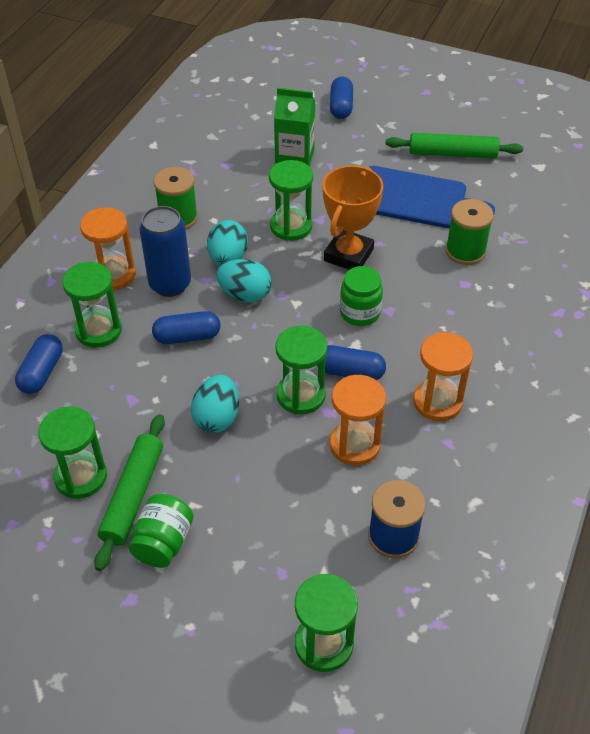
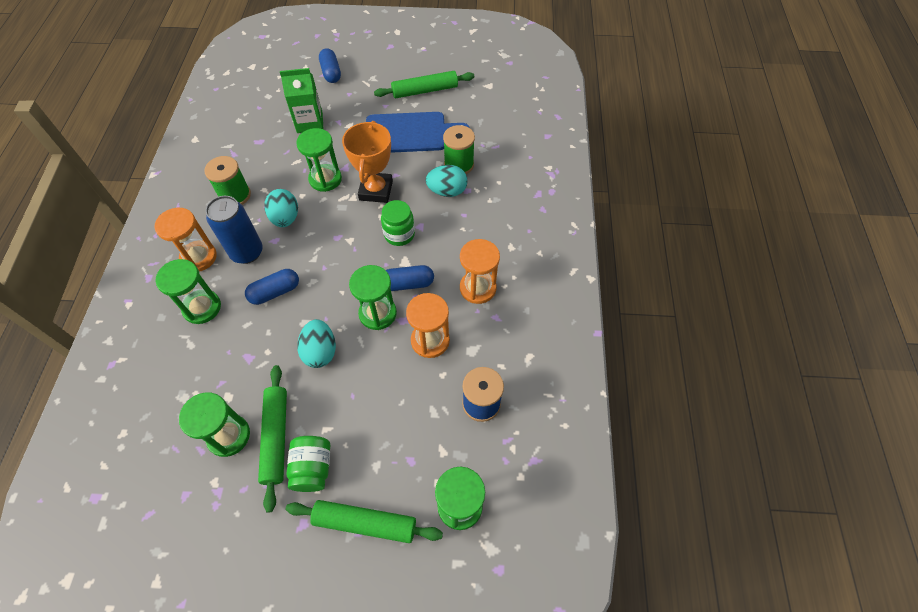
camera: 20 degrees left, 10 degrees up
blue capsule [15,334,63,394] -> none
turquoise egg [216,259,272,303] -> turquoise egg moved to [425,165,467,197]
none -> green rolling pin [286,500,443,543]

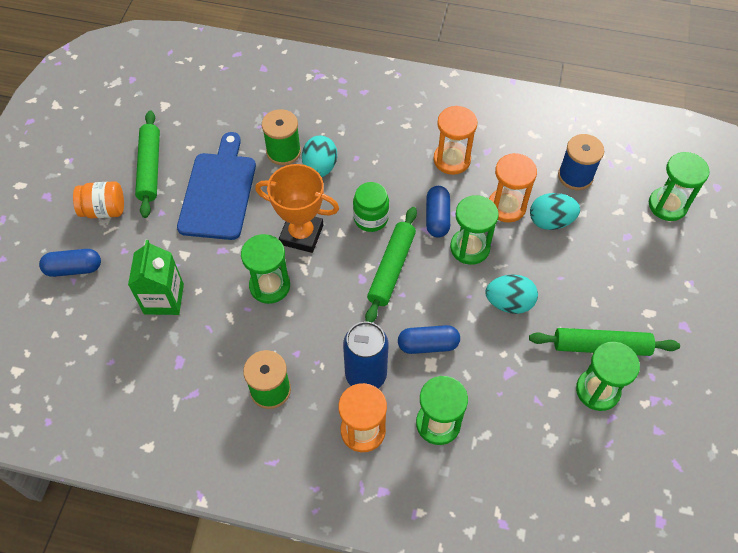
camera: 80 degrees left, 0 degrees up
blue capsule [245,269,299,305] -> blue capsule turned 75 degrees counterclockwise [398,325,460,354]
turquoise egg [264,189,298,227] -> turquoise egg moved to [530,193,580,230]
green jar [286,436,330,492] -> none
green rolling pin [286,500,443,543] -> green rolling pin moved to [365,207,417,323]
none -> orange jar [73,181,124,218]

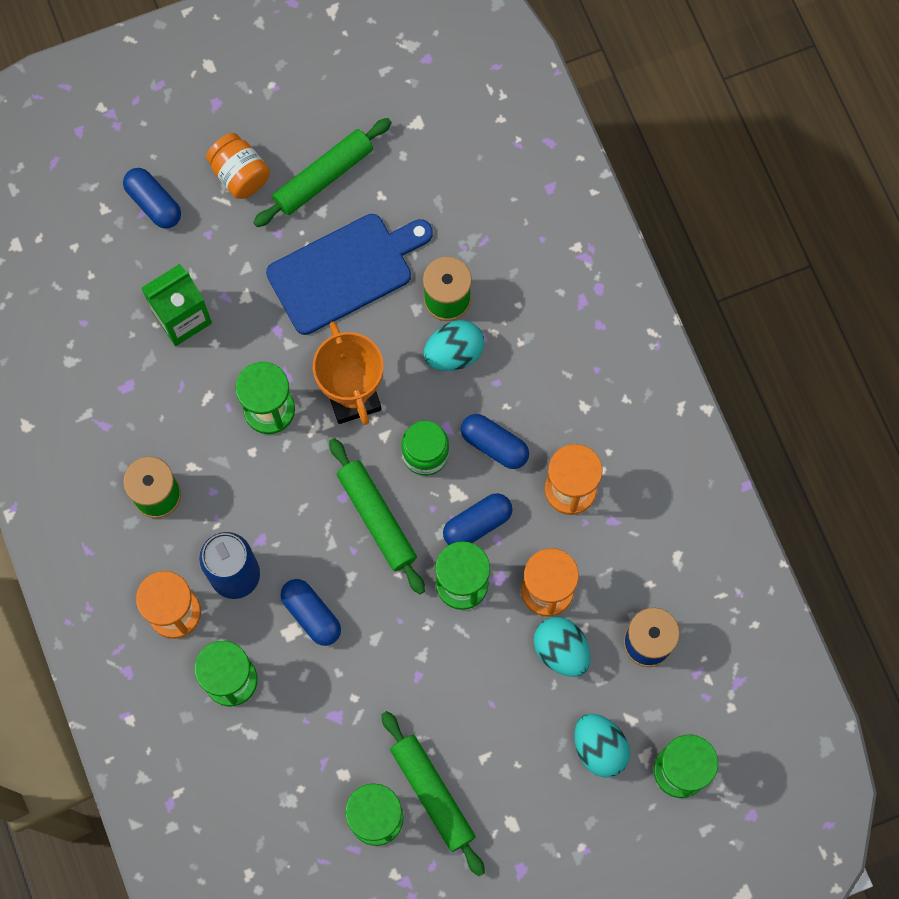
camera: 55 degrees right, 15 degrees up
green rolling pin [365,207,417,323] -> green rolling pin turned 75 degrees clockwise [329,438,425,594]
turquoise egg [486,274,538,314] -> turquoise egg moved to [574,714,630,778]
none -> blue capsule [461,414,529,469]

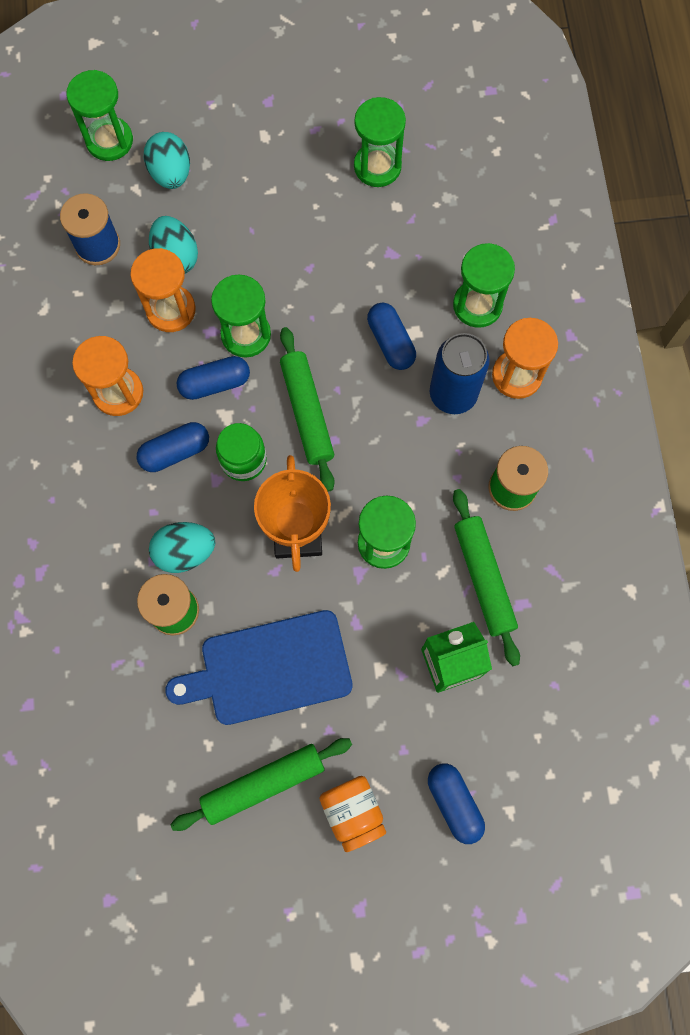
camera: 165 degrees left, 0 degrees up
green rolling pin [381,711,485,876] -> green rolling pin moved to [453,489,520,666]
blue capsule [461,414,529,469] -> blue capsule turned 75 degrees counterclockwise [137,422,209,472]

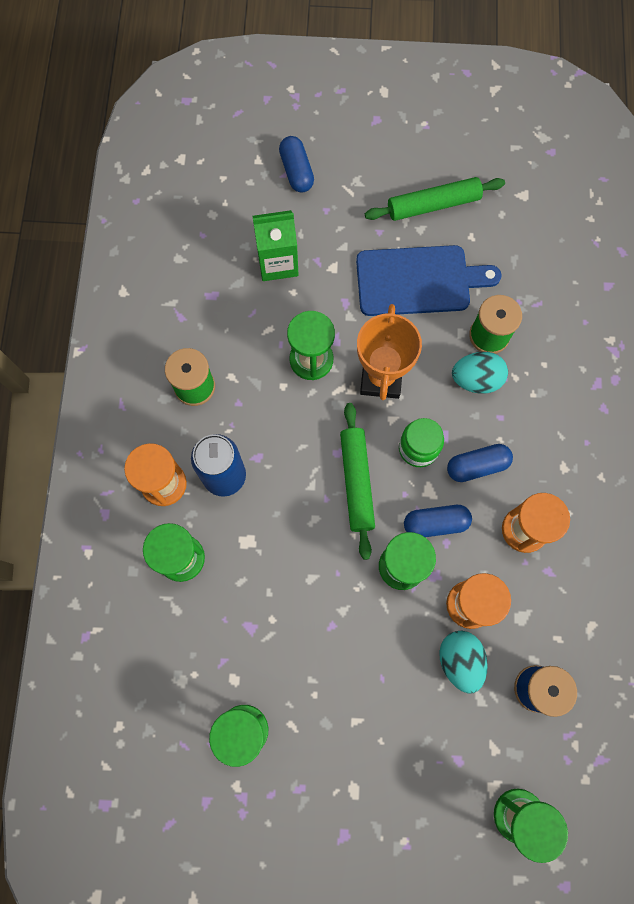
camera: 170 degrees left, 0 degrees up
turquoise egg [144,132,190,189] -> none
orange jar [320,776,386,852] -> none
blue capsule [367,303,416,370] -> none
green rolling pin [453,489,520,666] -> none

